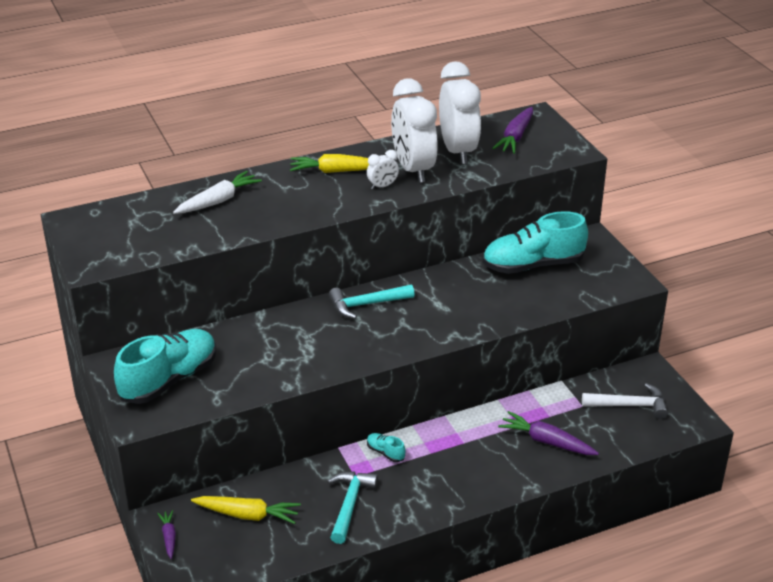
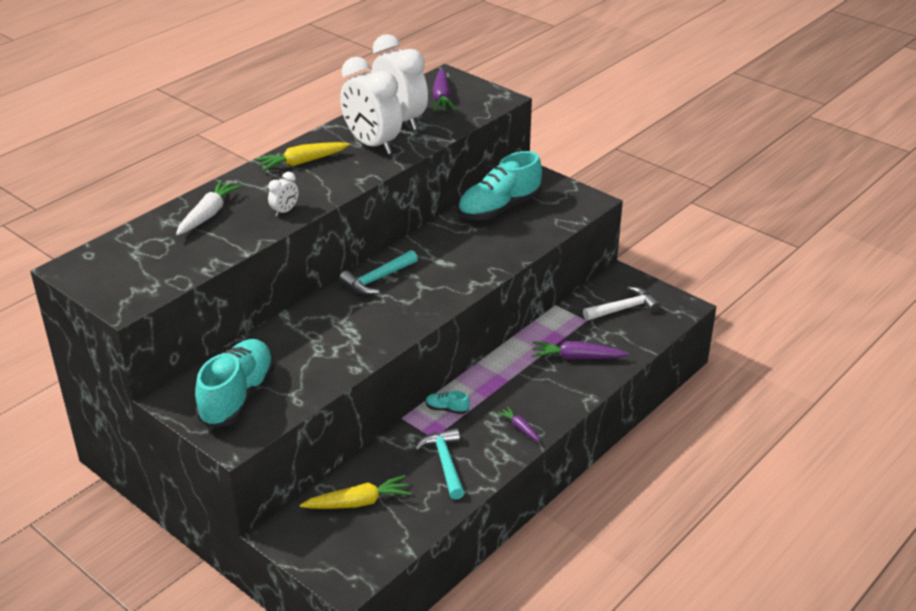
camera: 25 degrees left, 0 degrees up
purple carrot [157,510,176,559] -> purple carrot moved to [497,407,541,442]
white clock [367,150,399,189] -> white clock moved to [268,172,298,217]

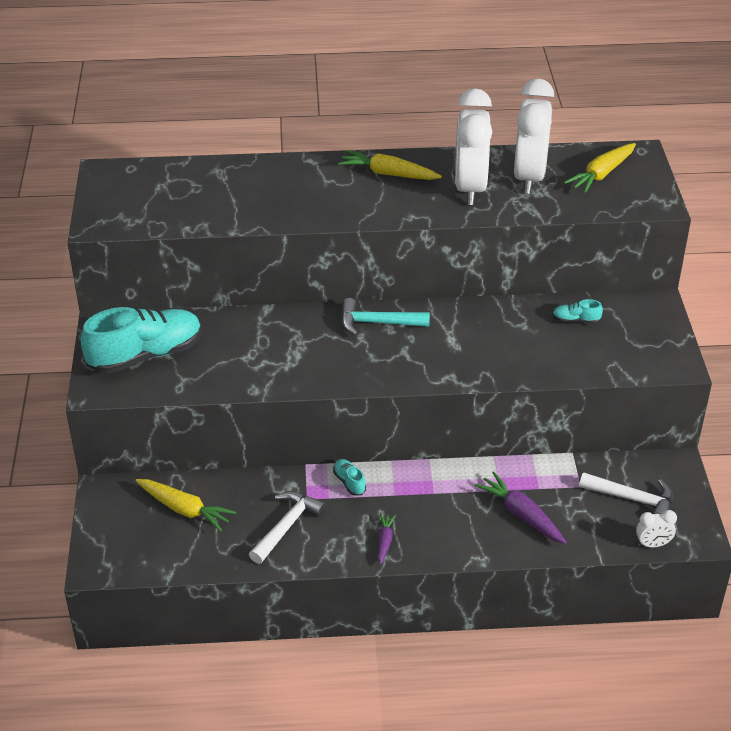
camera: 45 degrees right, 5 degrees up
white carrot [176,180,242,235] -> none
white clock [268,172,298,217] -> white clock moved to [636,510,677,547]
turquoise hammer [414,428,465,500] -> white hammer [249,491,326,564]
purple carrot [432,69,456,111] -> yellow carrot [564,143,636,193]
turquoise shoe [458,151,542,220] -> turquoise shoe [552,299,603,324], size x0.41

